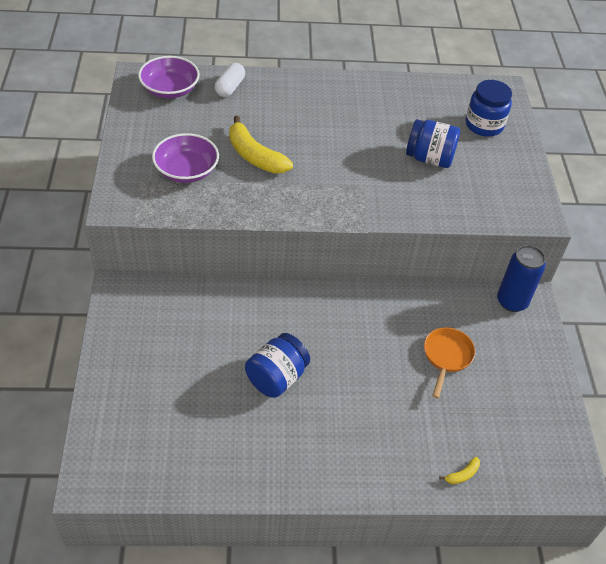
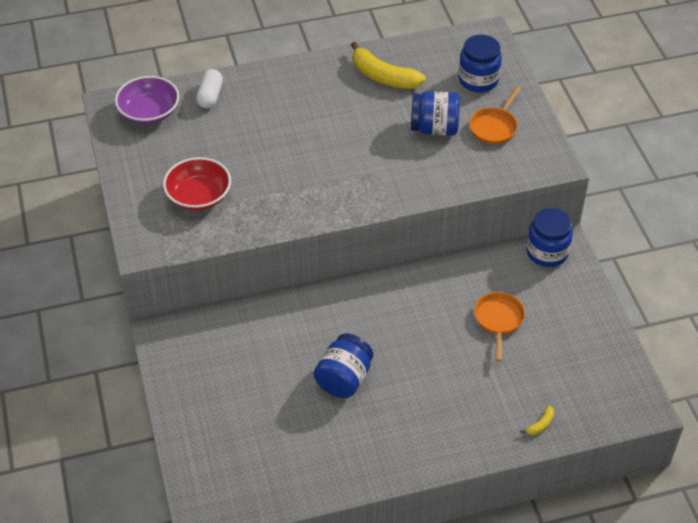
camera: 10 degrees left, 0 degrees up
purple bowl [152,133,219,183] -> red bowl [163,157,231,210]
yellow banana [229,116,293,174] -> yellow banana moved to [351,42,426,89]
blue can [497,245,546,312] -> blue jar [526,208,573,267]
none -> orange pan [469,86,522,145]

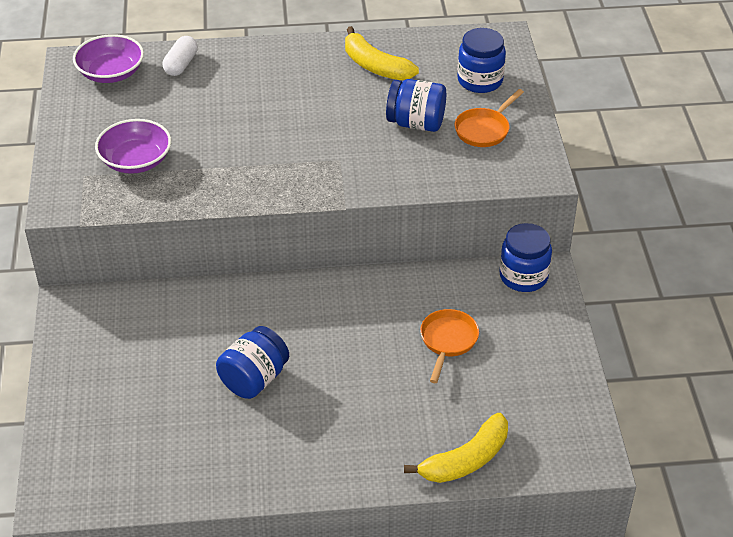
camera: 10 degrees right, 5 degrees down
red bowl [163,157,231,210] -> purple bowl [95,119,171,174]
yellow banana [521,405,554,435] -> yellow banana [404,413,508,483], size x2.31

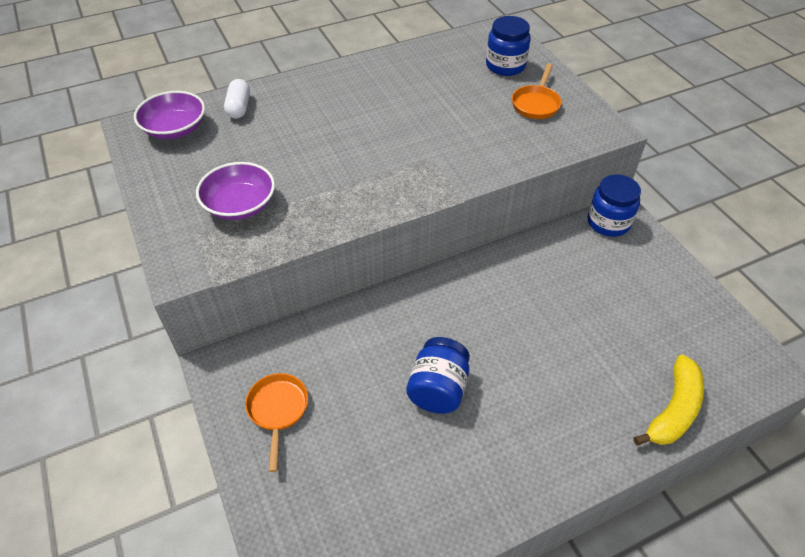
camera: 20 degrees left, 5 degrees up
yellow banana [345,26,419,81] -> none
blue jar [386,79,446,132] -> none
orange pan [420,309,479,383] -> orange pan moved to [245,373,308,472]

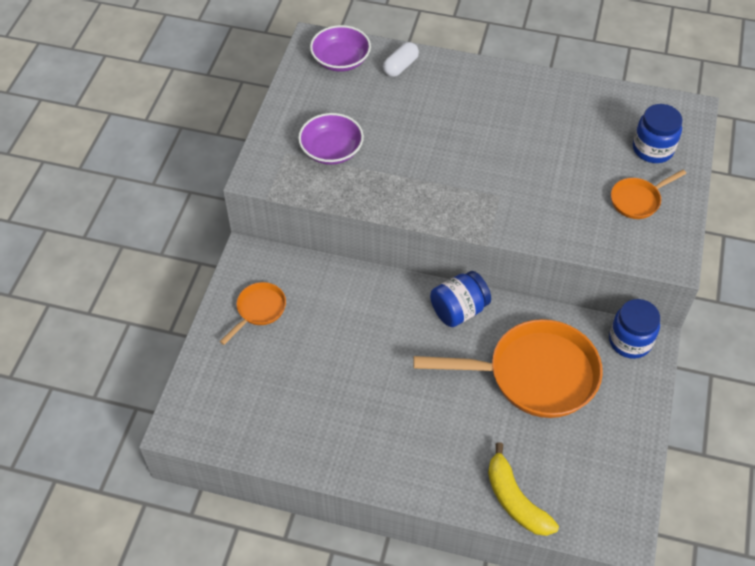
camera: 40 degrees right, 5 degrees up
blue jar [407,337,470,414] -> blue jar moved to [430,271,491,327]
yellow banana [634,355,704,445] -> yellow banana turned 75 degrees clockwise [488,442,559,536]
none -> orange pan [413,319,603,418]

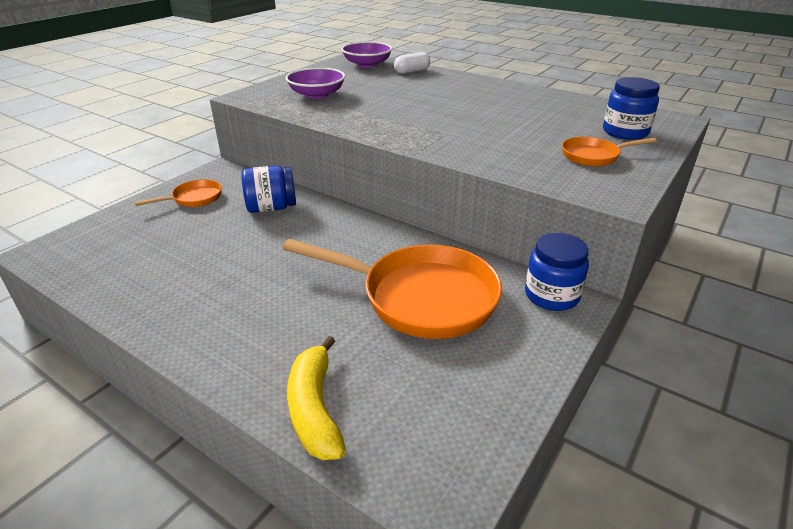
camera: 20 degrees right, 20 degrees down
blue jar [430,271,491,327] -> blue jar moved to [241,165,296,213]

